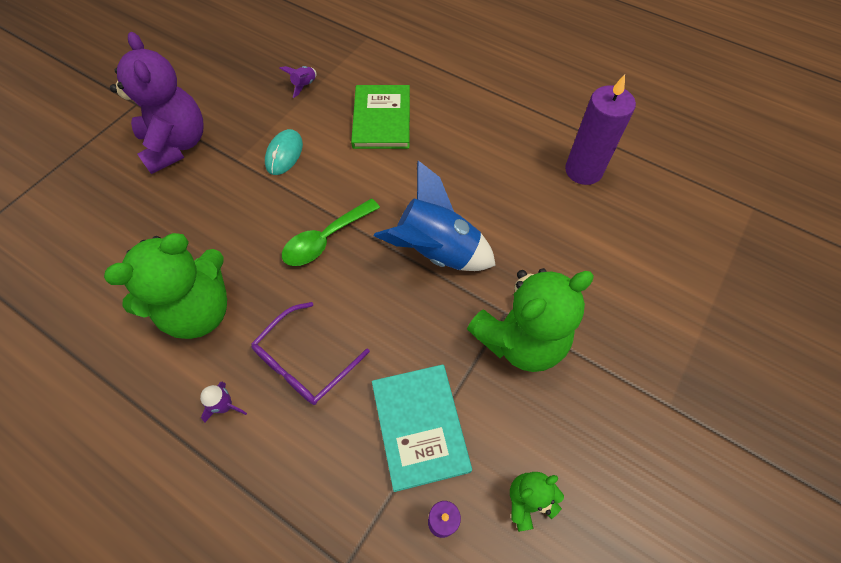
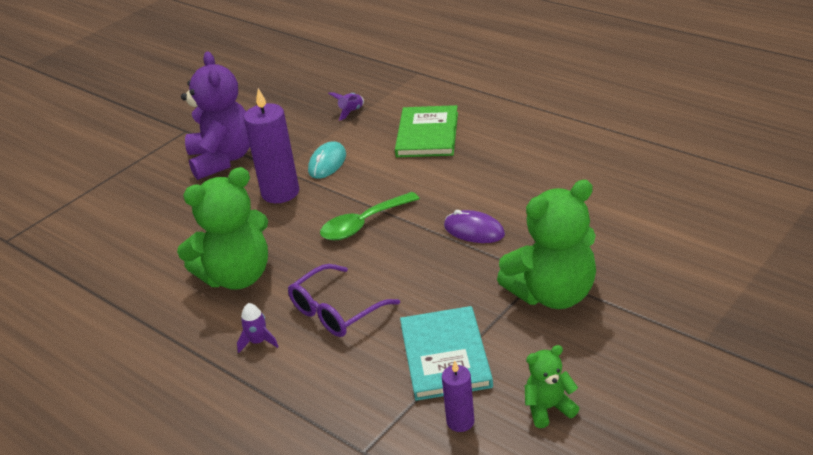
camera: 10 degrees right, 25 degrees down
blue rocket [374,160,496,271] -> purple mouse [444,210,505,243]
purple candle [565,75,636,185] -> purple candle moved to [244,88,299,203]

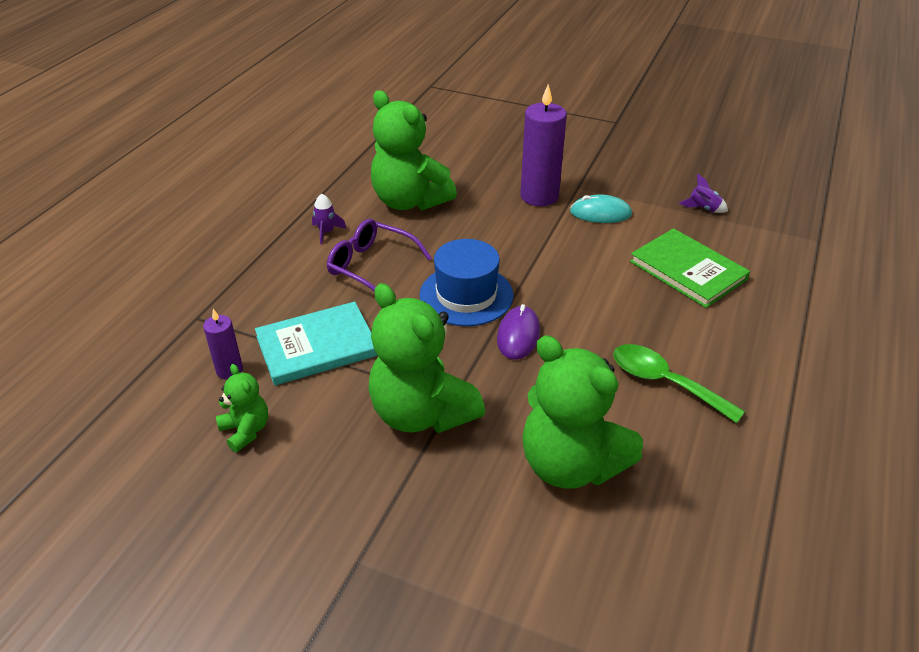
camera: 70 degrees right, 5 degrees up
purple teddy bear [181,52,250,180] -> none
green spoon [320,192,420,240] -> green spoon moved to [613,344,745,423]
green book [395,105,458,157] -> green book turned 60 degrees clockwise [630,228,750,308]
none -> blue hat [420,239,514,326]
none -> green teddy bear [522,335,643,489]

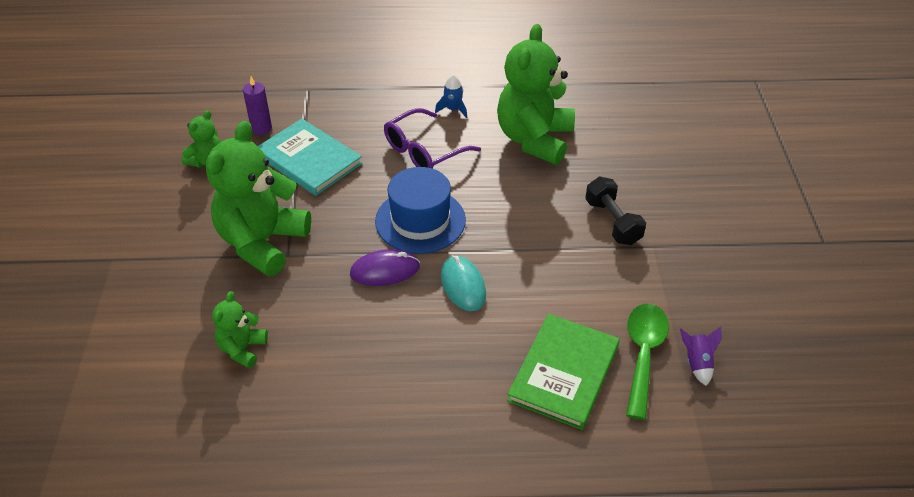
camera: 65 degrees right, 5 degrees up
purple rocket [312,194,347,244] -> blue rocket [435,75,467,118]
purple glasses [327,219,432,292] -> purple glasses turned 135 degrees counterclockwise [384,108,481,169]
purple candle [520,84,567,206] -> black dumbbell [585,177,646,245]
green teddy bear [522,335,643,489] -> green teddy bear [212,291,268,368], size x0.48
turquoise mouse [570,194,632,223] -> turquoise mouse moved to [441,256,486,311]
green spoon [613,344,745,423] -> green spoon moved to [626,304,669,420]

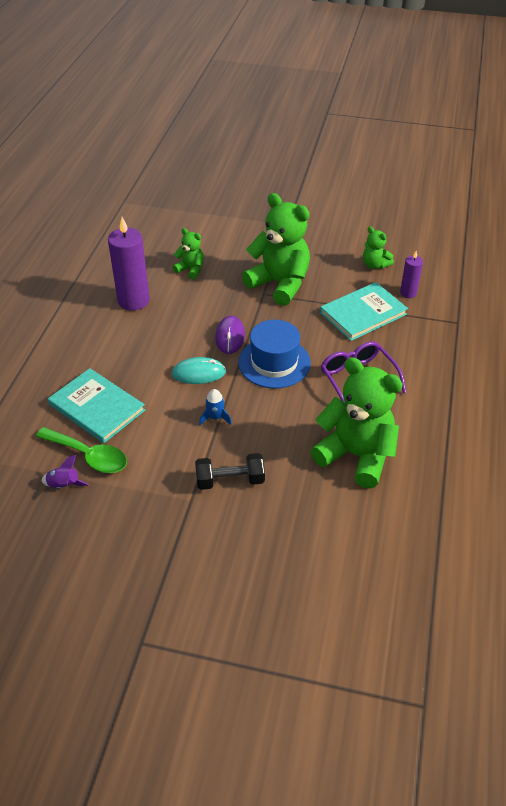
camera: 105 degrees right, 0 degrees up
blue rocket [435,75,467,118] -> blue rocket moved to [199,389,232,425]
green book [507,314,620,430] -> turquoise book [48,368,145,443]
none -> purple candle [108,217,150,311]

